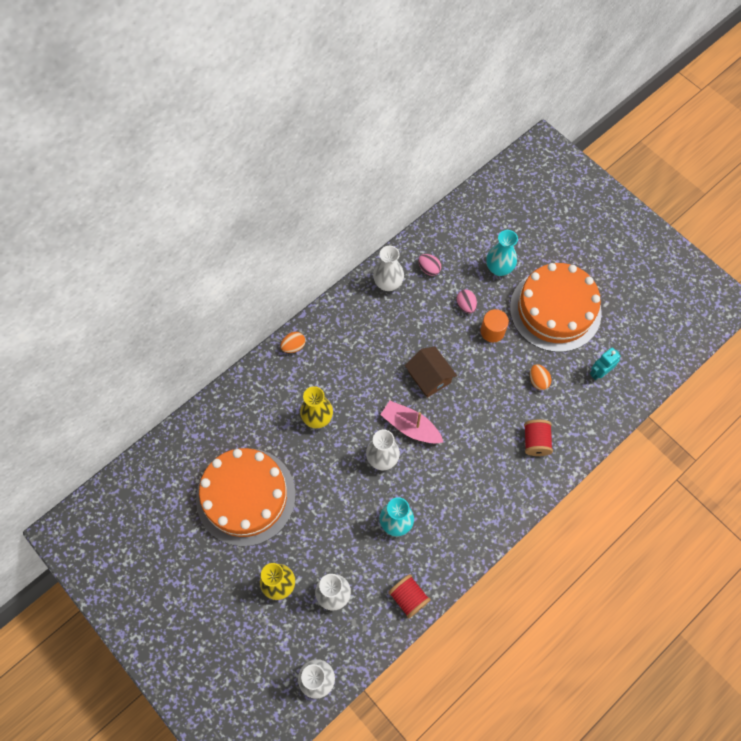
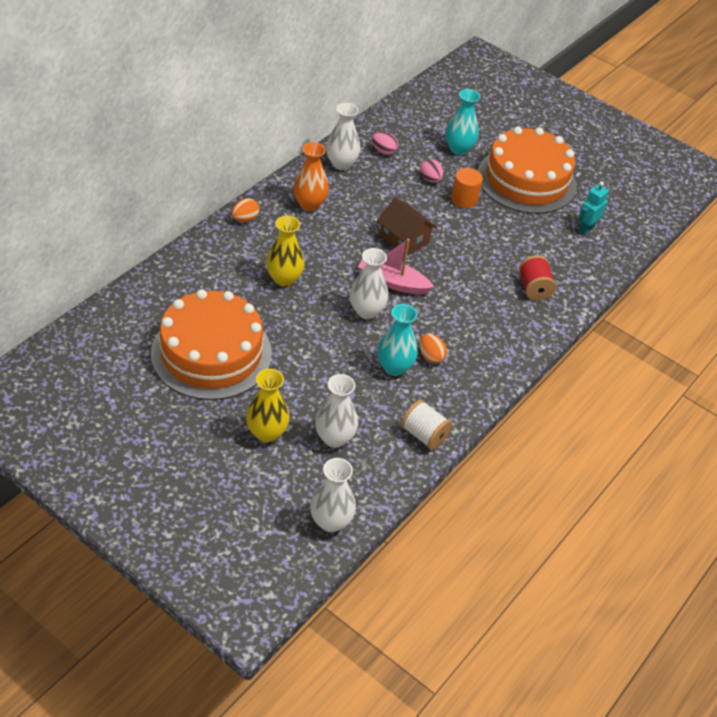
camera: 15 degrees left, 20 degrees down
red spool [388,574,431,619] -> white spool [401,400,452,450]
orange egg [530,364,551,390] -> orange egg moved to [419,334,447,364]
none -> orange vase [293,142,329,211]

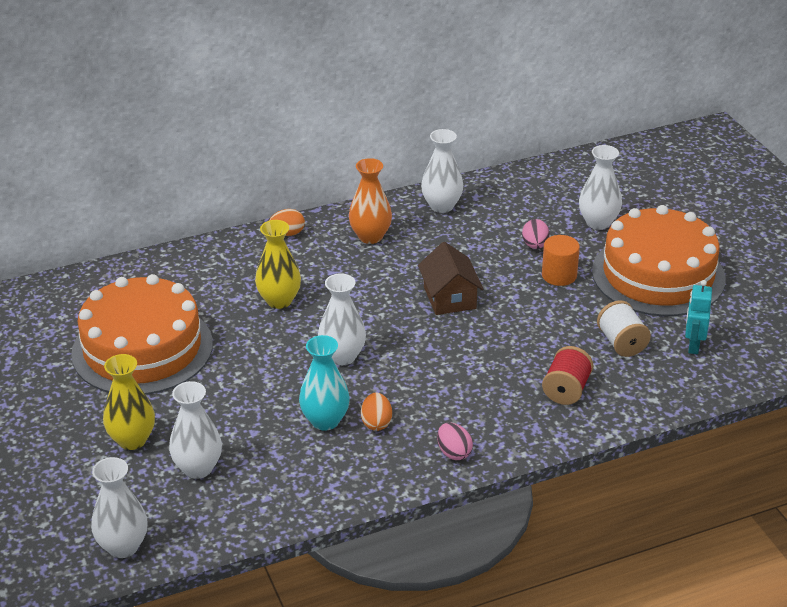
camera: 35 degrees right, 10 degrees down
pink boat [358,238,434,295] -> none
pink egg [372,132,398,155] -> pink egg moved to [437,423,473,460]
white spool [401,400,452,450] -> white spool moved to [597,300,651,357]
turquoise vase [445,89,480,155] -> white vase [579,145,622,230]
turquoise robot [578,182,609,235] -> turquoise robot turned 60 degrees counterclockwise [685,280,712,354]

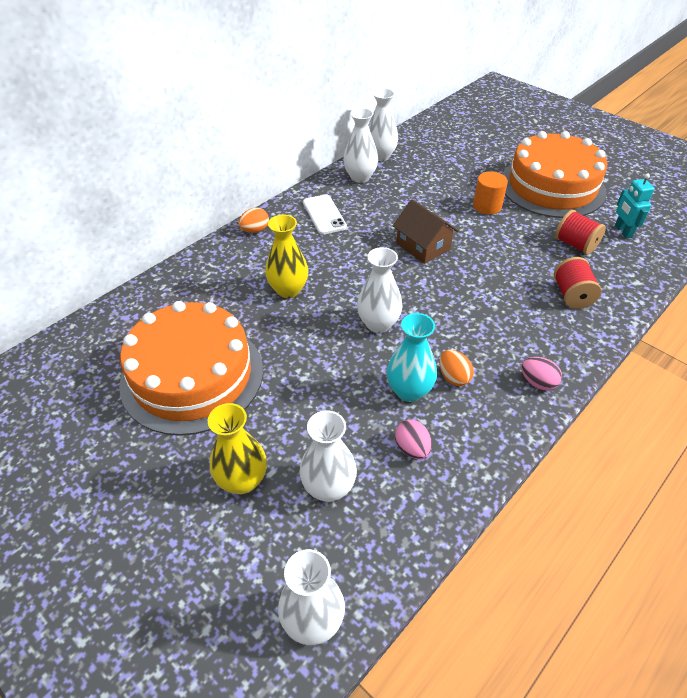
camera: 25 degrees left, 10 degrees up
orange vase [349,158,392,244] -> white phone [303,194,347,235]
pink egg [522,219,550,249] -> pink egg moved to [395,419,432,459]
white vase [579,145,622,230] -> white vase moved to [368,88,398,161]
white spool [597,300,651,357] -> red spool [555,210,606,255]

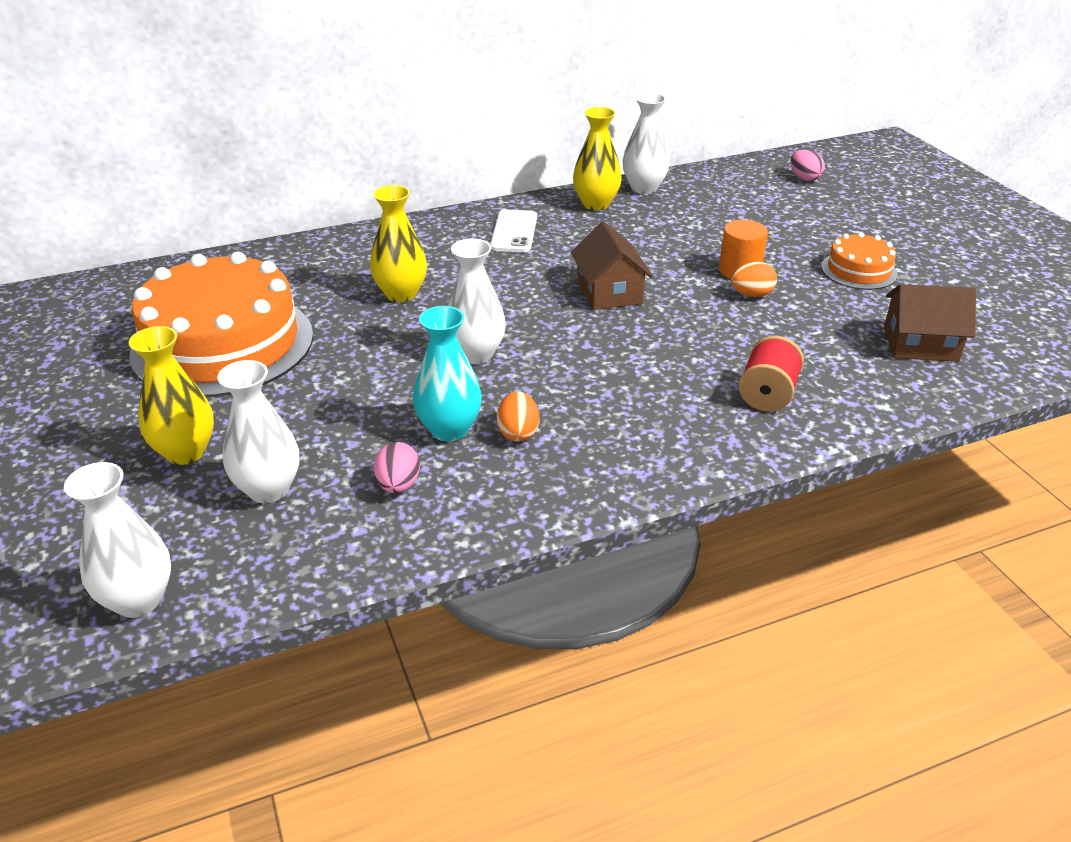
camera: 25 degrees right, 10 degrees down
orange egg [239,208,269,233] -> orange egg moved to [731,262,777,297]
white vase [343,108,378,183] -> yellow vase [573,107,622,210]
orange cake [502,131,607,218] -> orange cake [821,232,898,290], size x0.46
pink egg [521,357,562,390] -> pink egg moved to [791,149,825,181]
red spool [555,210,606,255] -> none
turquoise robot [615,173,655,238] -> brown house [884,284,976,362]

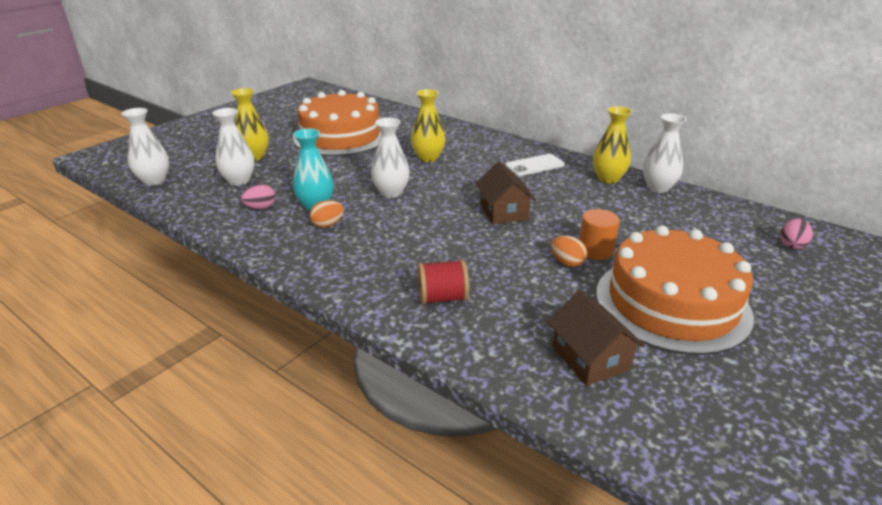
camera: 60 degrees right, 5 degrees down
brown house [571,222,653,310] -> brown house turned 60 degrees counterclockwise [476,161,536,224]
orange cake [821,232,898,290] -> orange cake [596,225,754,355], size x2.15

